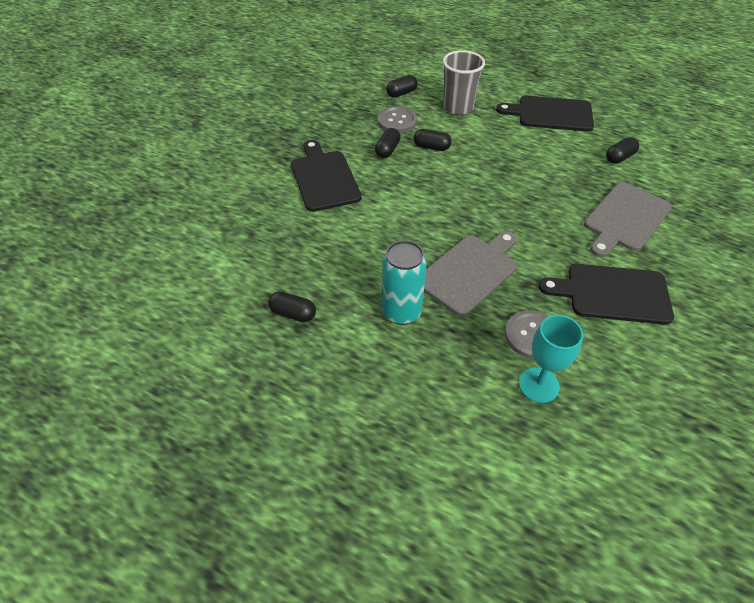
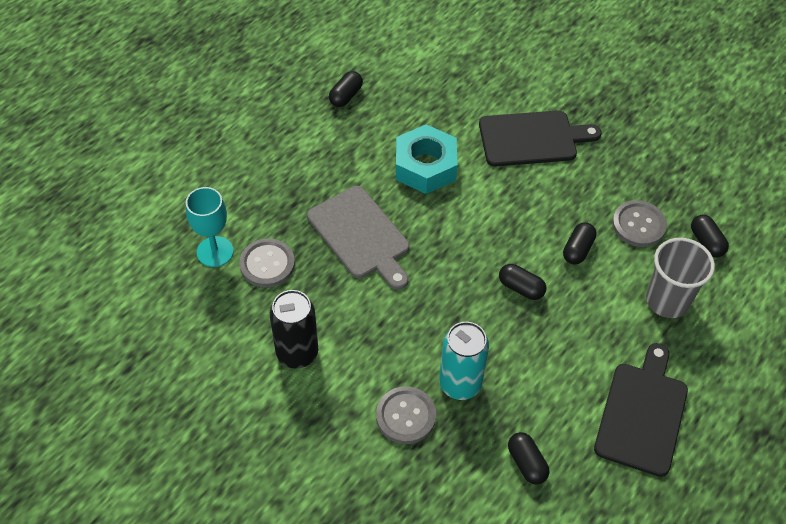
camera: 100 degrees right, 5 degrees up
black capsule [375,128,401,158] -> black capsule moved to [499,264,546,300]
turquoise can [382,240,427,325] -> turquoise can moved to [439,322,489,400]
black cutting board [539,264,674,325] -> black can [270,290,318,369]
grey cutting board [584,182,672,257] -> grey button [376,386,436,444]
none -> turquoise nut [396,124,458,194]

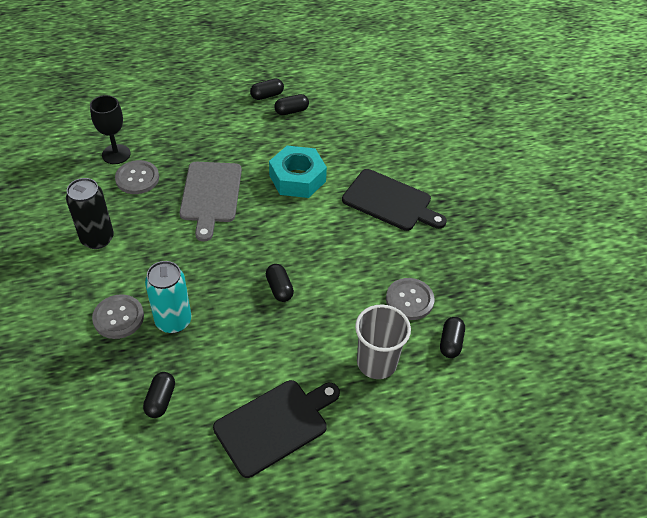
camera: 35 degrees right, 5 degrees down
turquoise goblet [186,187,234,267] -> black goblet [90,95,131,164]
black capsule [563,222,597,265] -> black capsule moved to [250,78,284,100]

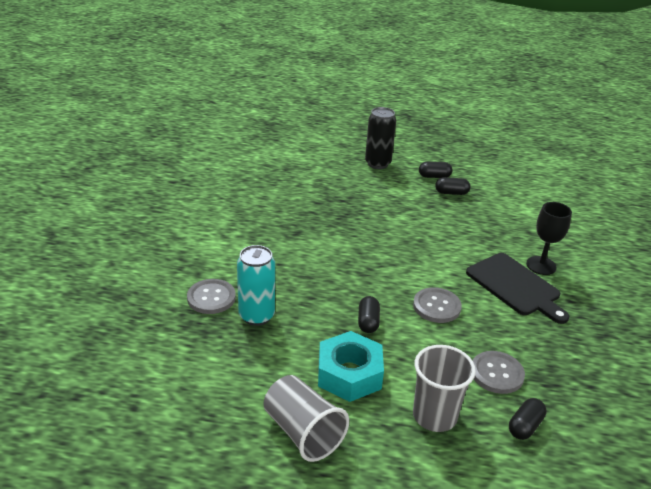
camera: 25 degrees right, 15 degrees down
black can [66,178,114,249] -> black can moved to [365,107,396,169]
black goblet [90,95,131,164] -> black goblet moved to [526,202,572,275]
grey button [115,160,159,194] -> grey button moved to [413,287,462,323]
black capsule [143,372,175,418] -> none
grey cutting board [179,162,242,242] -> none
black cutting board [213,380,340,478] -> grey cup [263,375,349,462]
turquoise nut [269,146,327,198] -> turquoise nut moved to [318,331,384,402]

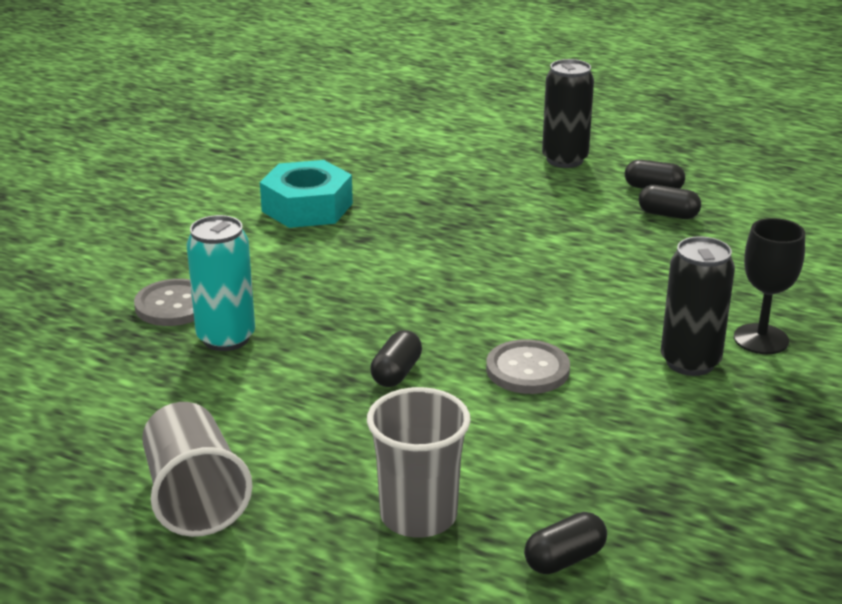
camera: 20 degrees right, 5 degrees down
turquoise nut [318,331,384,402] -> turquoise nut moved to [260,160,353,228]
black cutting board [466,253,569,324] -> black can [661,236,735,376]
grey button [473,351,525,394] -> none

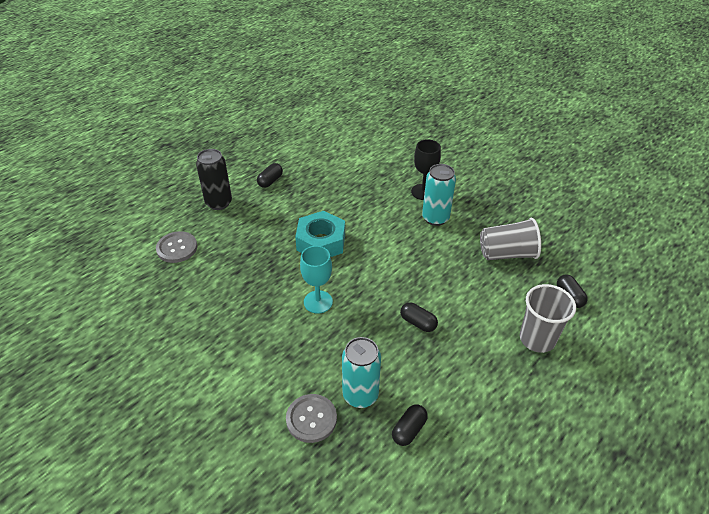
camera: 75 degrees left, 15 degrees up
grey cup [142,402,253,537] -> grey cup moved to [480,218,541,260]
turquoise nut [260,160,353,228] -> turquoise nut moved to [295,211,345,257]
grey button [486,339,570,394] -> grey button moved to [156,231,197,263]
black capsule [638,185,701,219] -> black capsule moved to [392,405,428,446]
black can [661,236,735,376] -> turquoise can [422,164,456,226]
none -> turquoise goblet [300,246,333,314]

